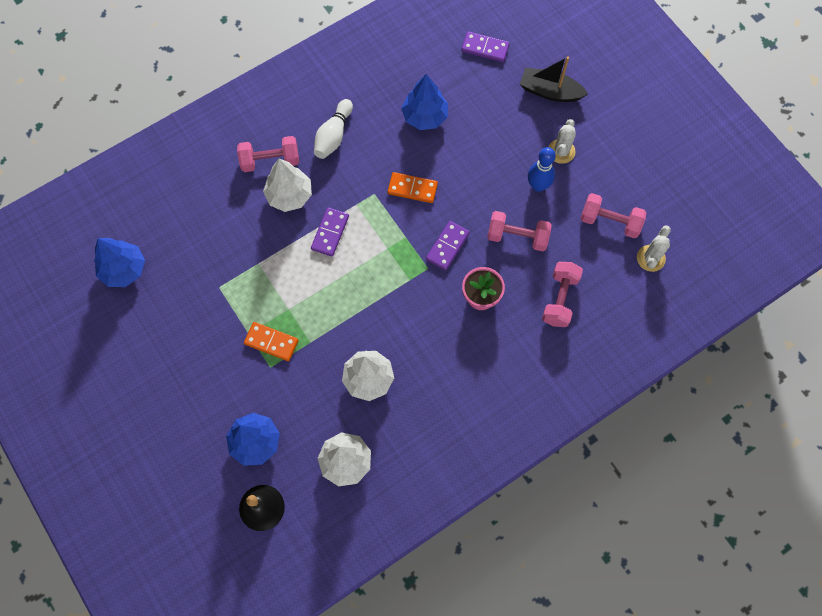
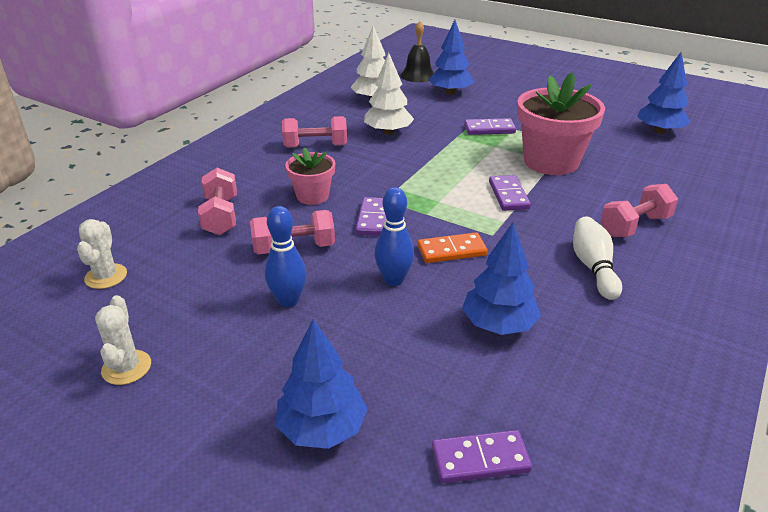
camera: 155 degrees right, 35 degrees down
orange domino [244,322,298,361] -> purple domino [464,118,516,135]
white tree [263,159,312,212] -> none
black boat [520,56,588,102] -> blue tree [275,319,368,449]
white cactus [549,119,576,164] -> white cactus moved to [95,295,151,385]
pink dumbbell [581,193,646,238] -> pink dumbbell moved to [282,116,347,148]
none -> blue bowling pin [375,187,414,286]
none -> pink flower pot [517,72,605,175]

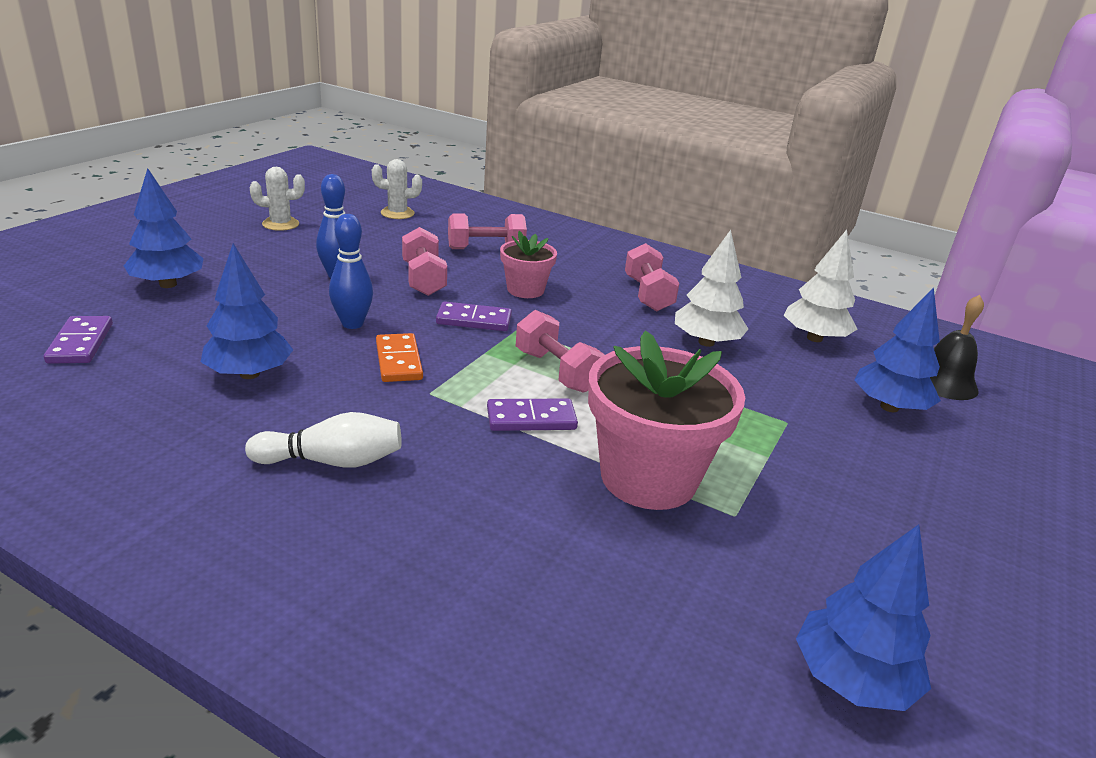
camera: 85 degrees right, 5 degrees down
purple domino [464,118,516,135] -> none
pink dumbbell [600,184,678,237] -> pink dumbbell moved to [516,310,605,393]

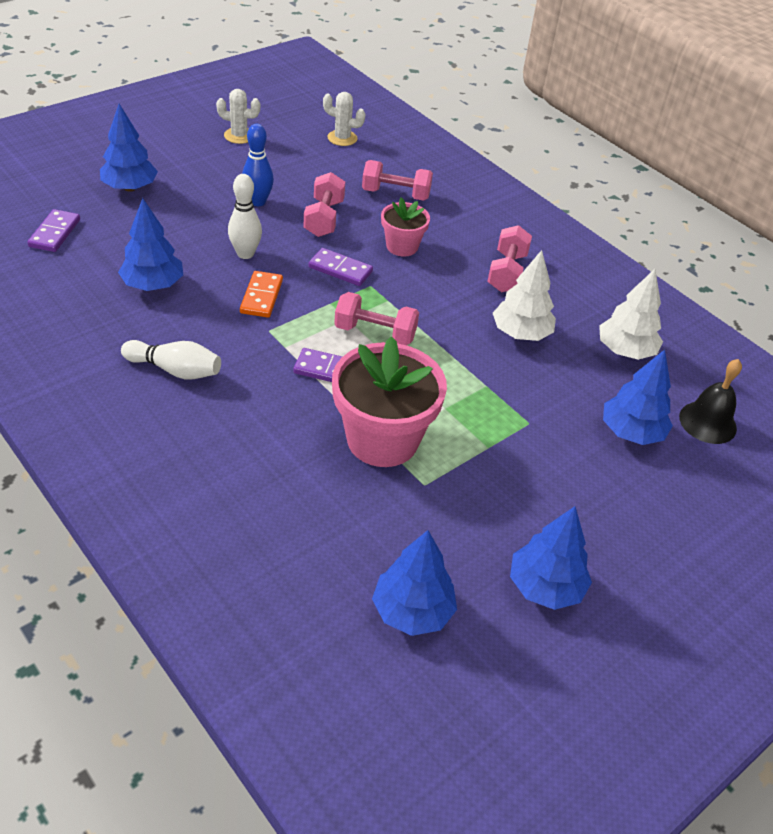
camera: 20 degrees right, 15 degrees up
blue bowling pin [329,214,373,329] -> white bowling pin [228,174,262,259]
pink dumbbell [516,310,605,393] -> pink dumbbell turned 60 degrees counterclockwise [334,292,419,345]
none -> blue tree [510,506,592,610]

